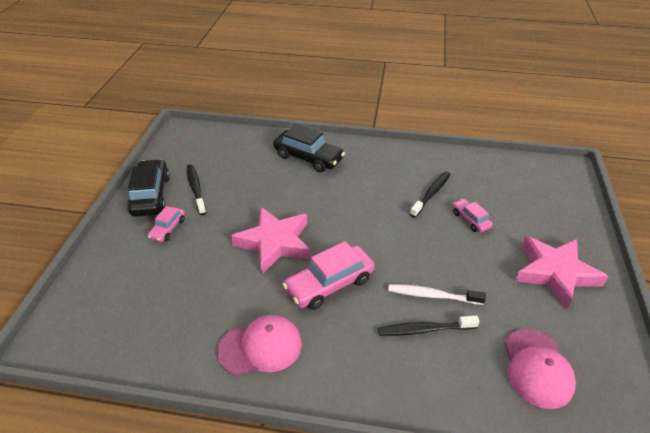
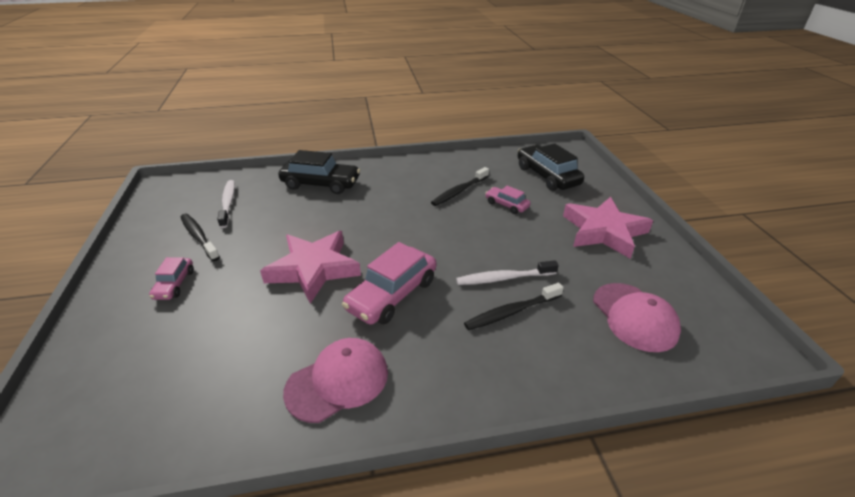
camera: 20 degrees left, 5 degrees down
black car [127,159,170,217] -> black car moved to [518,143,584,191]
black toothbrush [410,171,451,218] -> black toothbrush turned 150 degrees counterclockwise [431,167,489,206]
none -> white toothbrush [217,180,235,228]

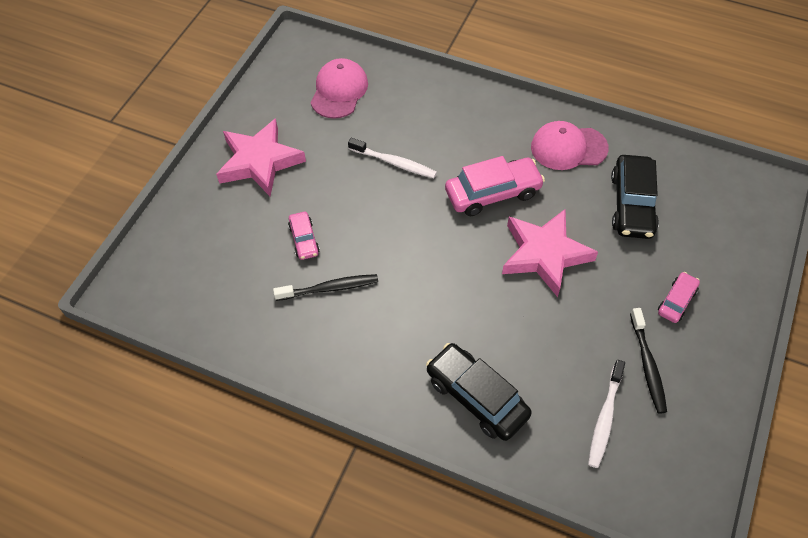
camera: 145 degrees left, 20 degrees up
black toothbrush [464,283,564,330] -> none
black car [518,143,584,191] -> black car moved to [611,155,659,239]

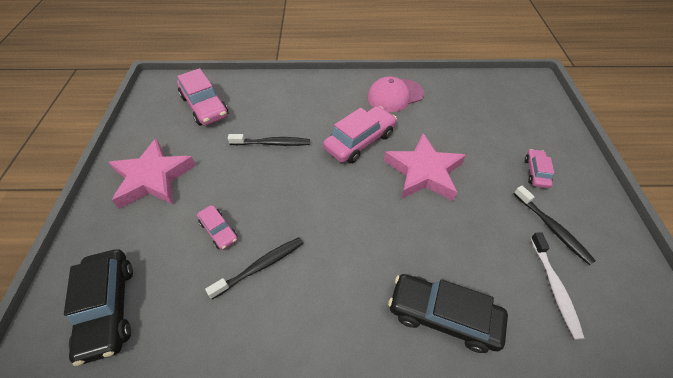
camera: 25 degrees left, 5 degrees down
pink cap [311,58,368,119] -> pink car [177,68,229,126]
white toothbrush [348,138,437,178] -> black toothbrush [228,134,310,146]
black car [611,155,659,239] -> black car moved to [64,249,133,366]

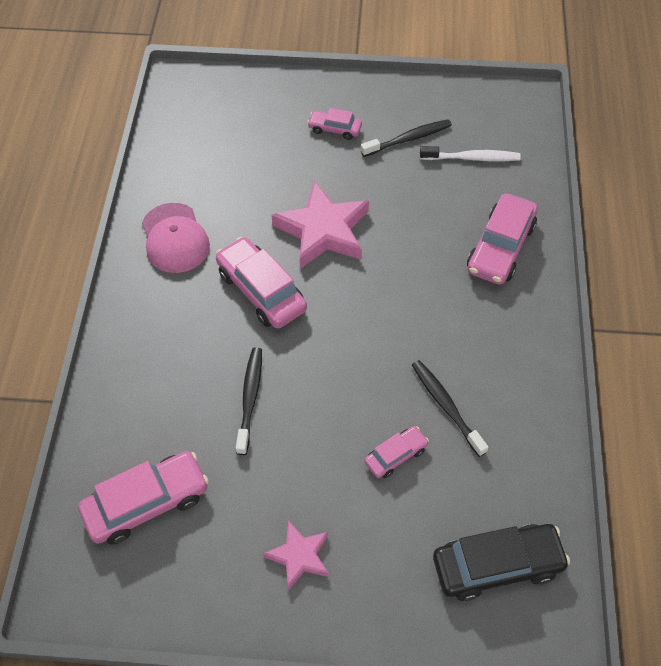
camera: 85 degrees left, 5 degrees up
pink star [109,139,196,209] -> pink star [263,520,329,591], size x0.56
black car [388,274,508,353] -> pink car [467,193,538,285]

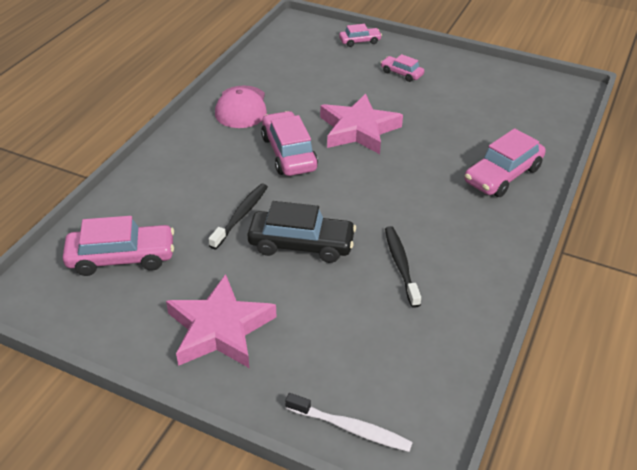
camera: 20 degrees right, 15 degrees down
pink star [263,520,329,591] -> pink star [166,274,276,368], size x1.79
black toothbrush [361,119,452,157] -> none
pink car [364,426,429,478] -> pink car moved to [339,24,382,47]
white toothbrush [420,146,521,161] -> white toothbrush moved to [285,393,413,452]
black car [433,524,570,601] -> black car moved to [247,201,356,263]

